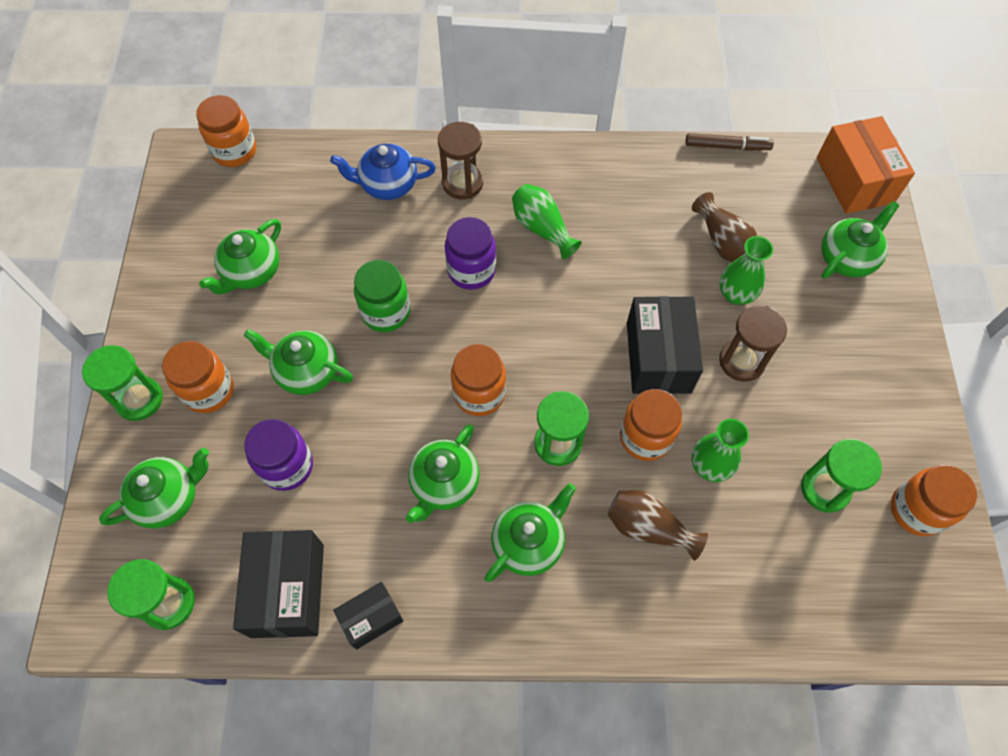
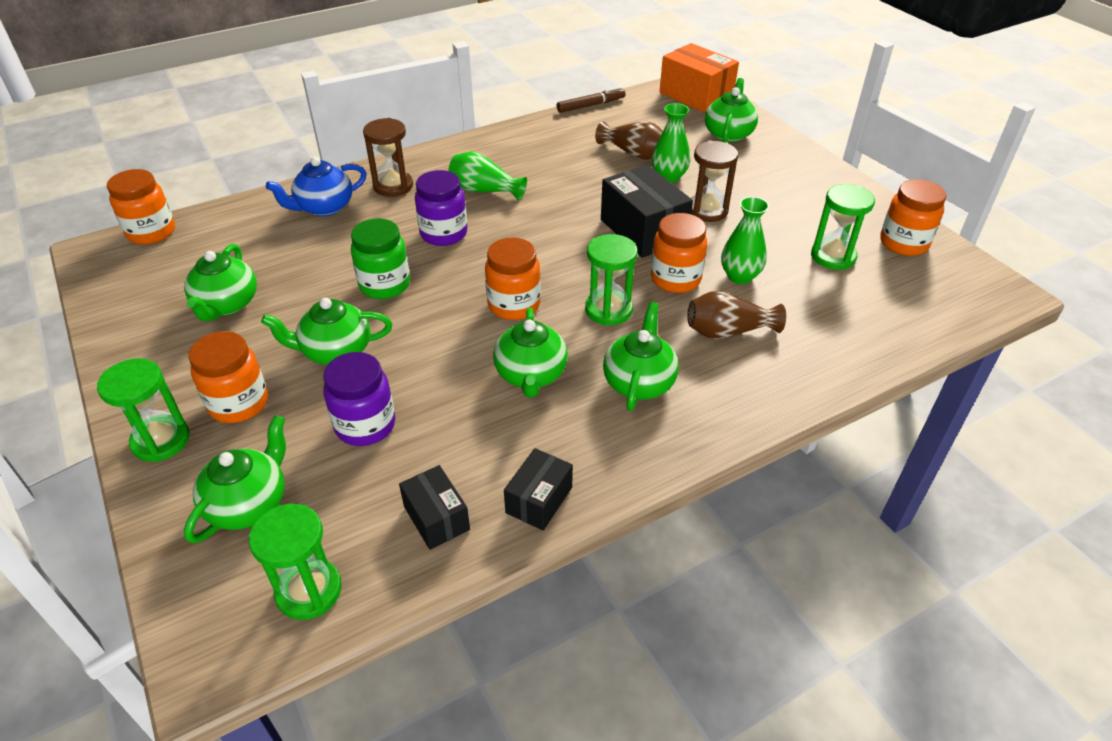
camera: 30 degrees left, 20 degrees down
black box [233,530,324,638] -> black box [399,465,470,550], size x0.57

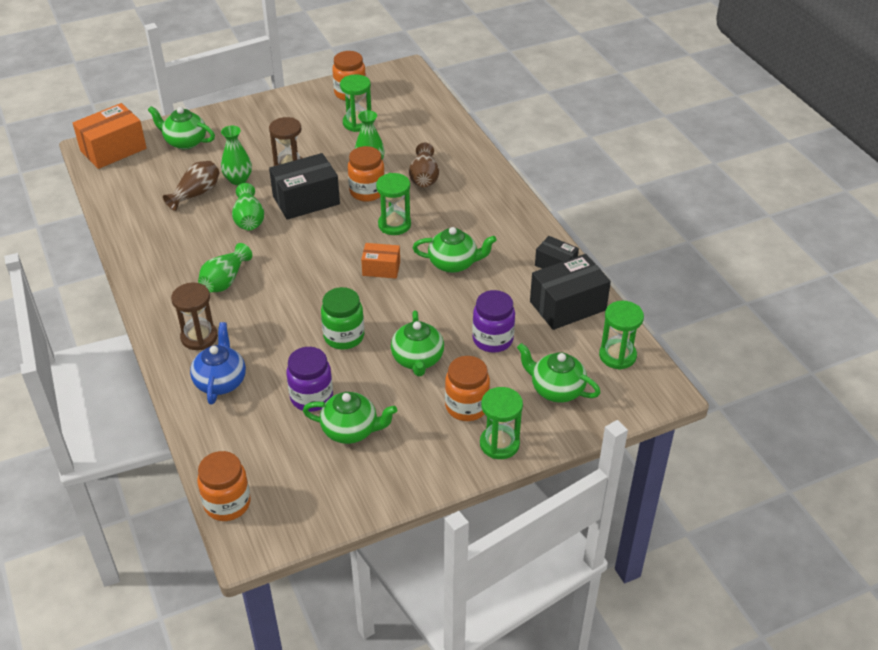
camera: 85 degrees left, 0 degrees up
blue teapot [266,157,367,216] -> blue teapot turned 150 degrees counterclockwise [190,322,246,405]
black box [399,465,470,550] -> black box [530,254,611,330], size x1.75
purple jar [415,170,467,246] -> purple jar moved to [286,347,333,412]
orange jar [485,238,541,320] -> orange box [361,243,400,279]
brown marker [557,87,626,113] -> none
green teapot [603,302,679,411] -> none
none -> green vase [232,183,264,230]

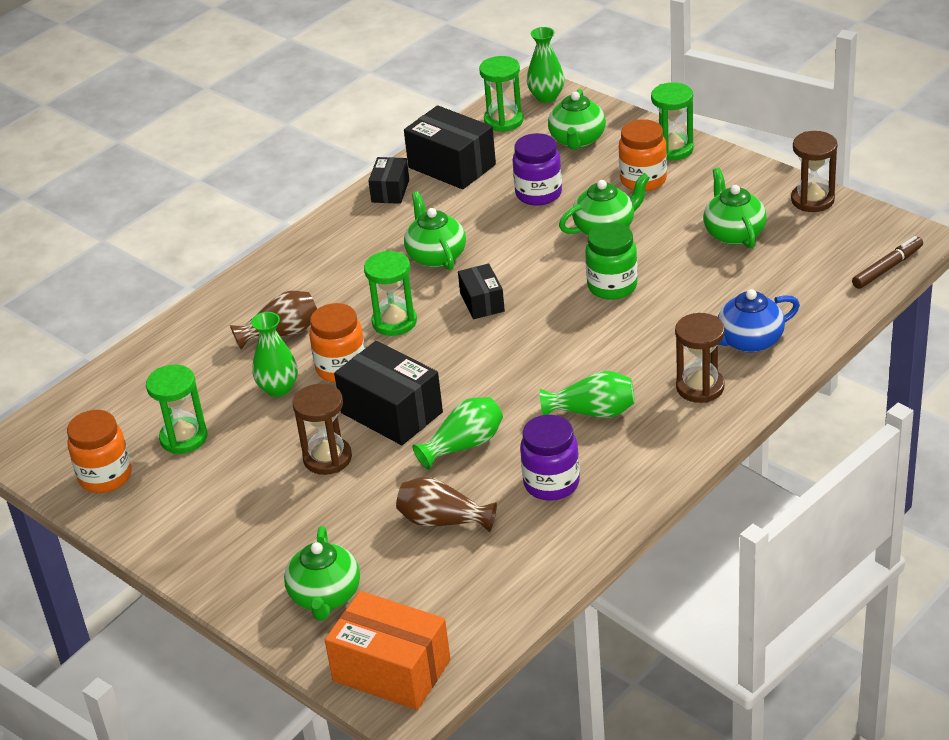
camera: 110 degrees left, 5 degrees down
orange jar [197,451,251,521] -> brown marker [852,236,923,289]
green vase [221,126,252,185] -> green vase moved to [527,27,564,103]
purple jar [286,347,333,412] -> purple jar moved to [520,415,580,501]
orange box [361,243,400,279] -> black box [458,263,505,319]
none -> brown hourglass [791,131,837,212]

